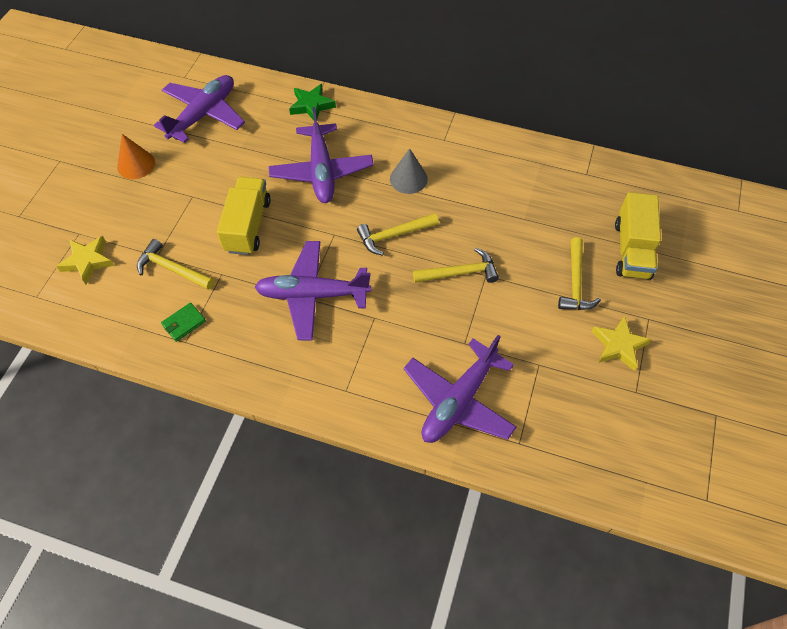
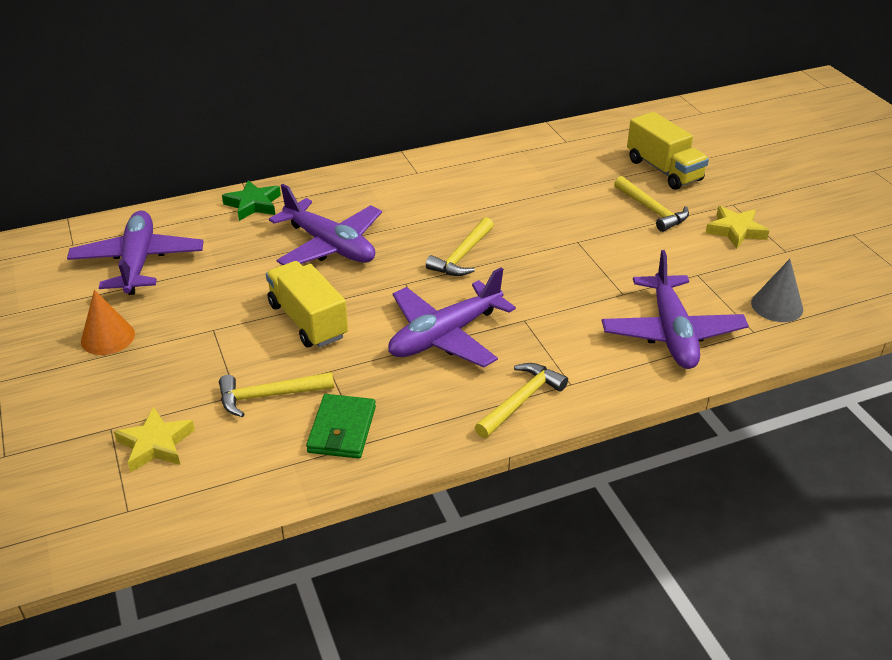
camera: 40 degrees left, 20 degrees down
green wallet [161,303,206,342] -> green wallet [306,394,376,459], size x1.52
grey cone [390,148,428,194] -> grey cone moved to [751,259,803,322]
yellow hammer [413,248,499,283] -> yellow hammer moved to [475,363,568,438]

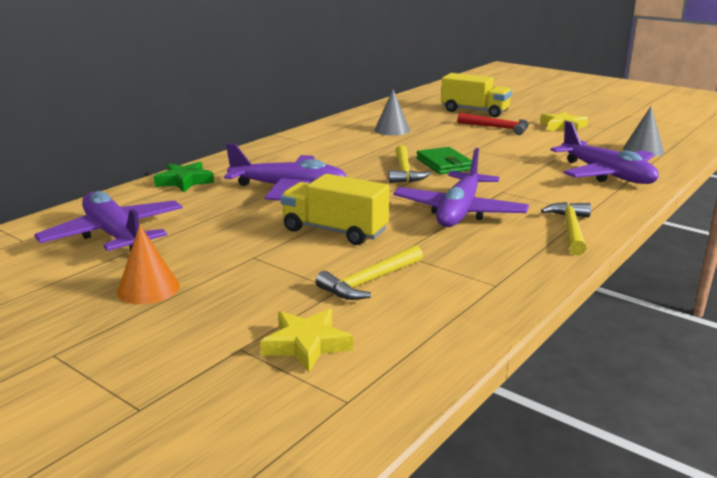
camera: 30 degrees left, 15 degrees down
green wallet [306,394,376,459] -> green wallet moved to [416,147,472,174]
yellow hammer [614,176,689,232] -> red hammer [457,113,529,135]
none -> grey cone [374,89,410,135]

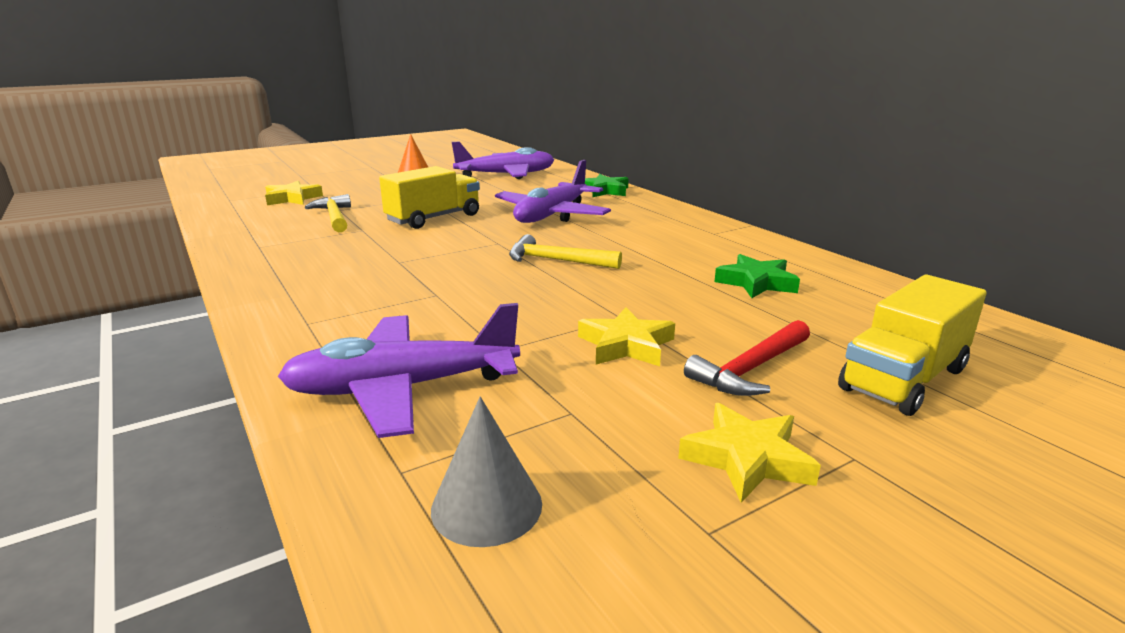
camera: 110 degrees right, 0 degrees up
grey cone [374,89,410,135] -> green star [714,254,800,298]
purple plane [393,148,529,227] -> none
green wallet [416,147,472,174] -> none
yellow hammer [541,202,591,255] -> none
none -> yellow star [578,307,675,366]

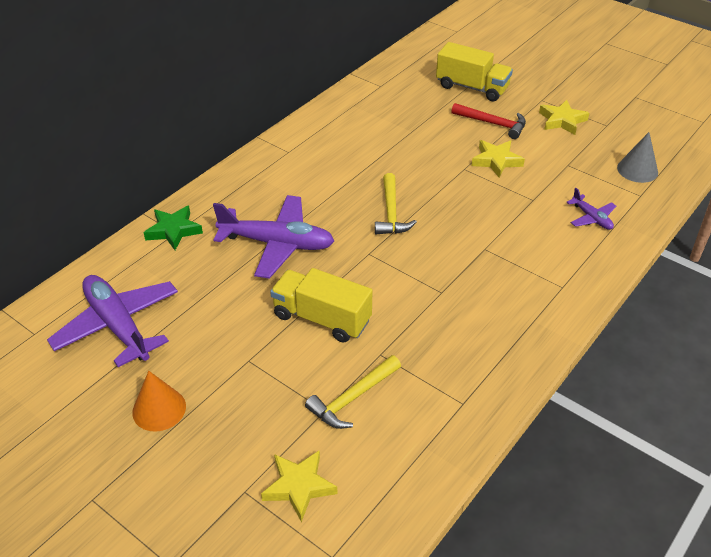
camera: 110 degrees left, 20 degrees up
purple plane [278,303,520,438] -> purple plane [566,188,616,230], size x0.48
green star [714,254,800,298] -> none

